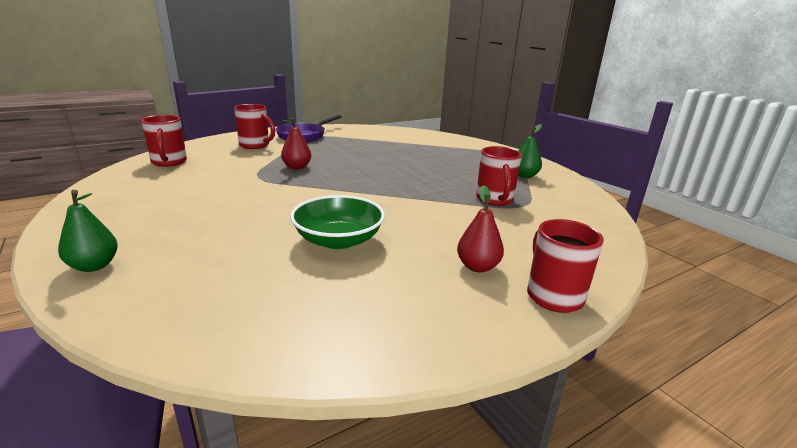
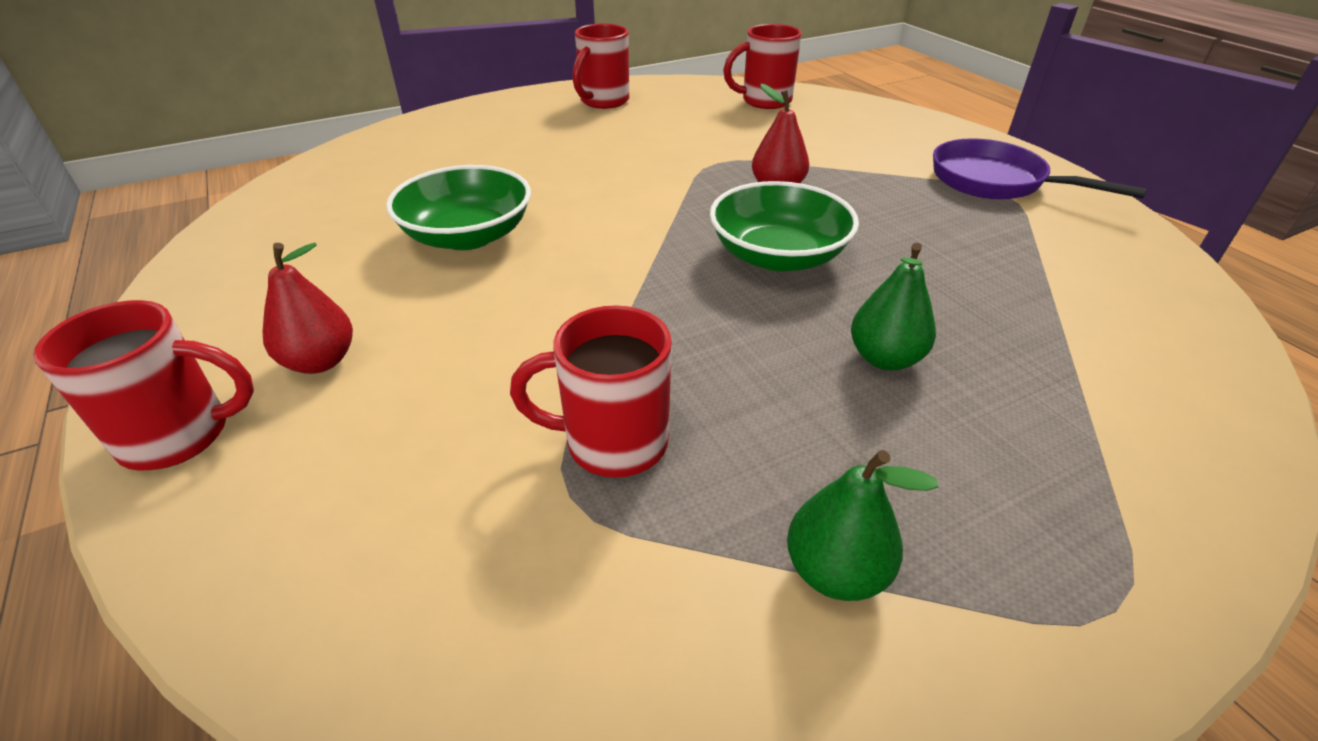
camera: 95 degrees right, 15 degrees up
green pear [58,190,118,272] -> green pear moved to [851,243,936,370]
red mug [234,104,275,149] -> red mug moved to [573,24,629,109]
none -> green bowl [710,181,859,272]

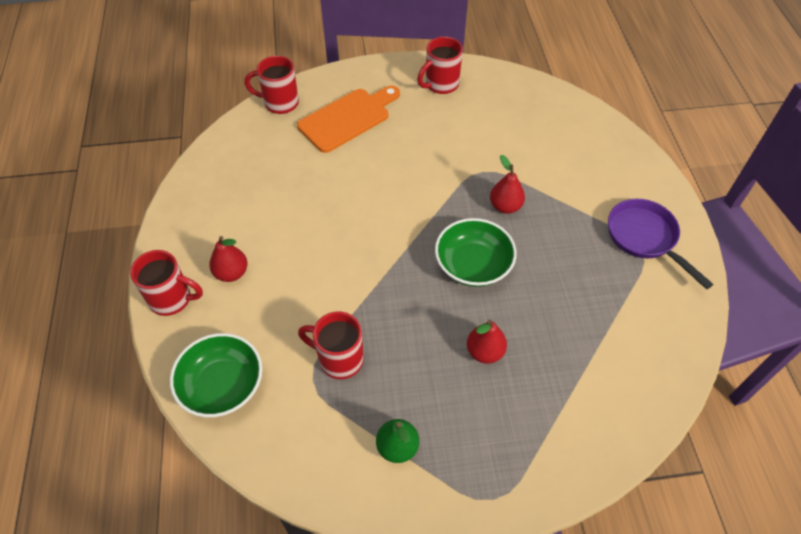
camera: 20 degrees right, 15 degrees up
green bowl [386,165,531,250] -> green bowl moved to [170,333,262,417]
red mug [723,24,802,109] -> red mug moved to [245,56,299,114]
green pear [851,243,936,370] -> red pear [467,320,507,364]
none -> orange cutting board [297,86,400,153]

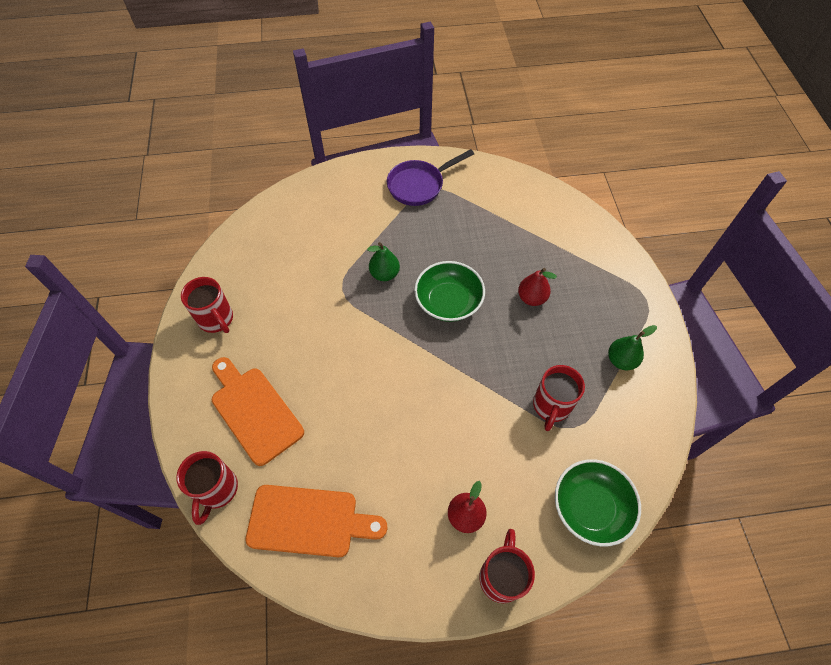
camera: 90 degrees left, 5 degrees up
red pear [490,155,525,214] -> green pear [367,242,400,281]
none -> orange cutting board [246,485,388,557]

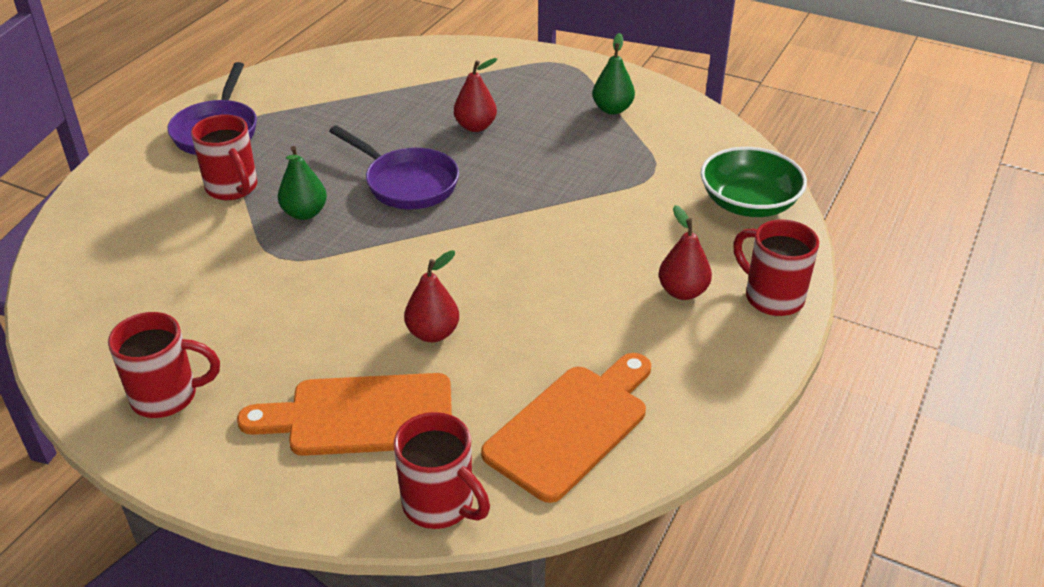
camera: 55 degrees left, 20 degrees down
green bowl [414,261,485,322] -> purple pan [329,125,459,209]
red mug [533,365,585,431] -> red mug moved to [191,114,257,200]
none -> red pear [404,251,459,342]

